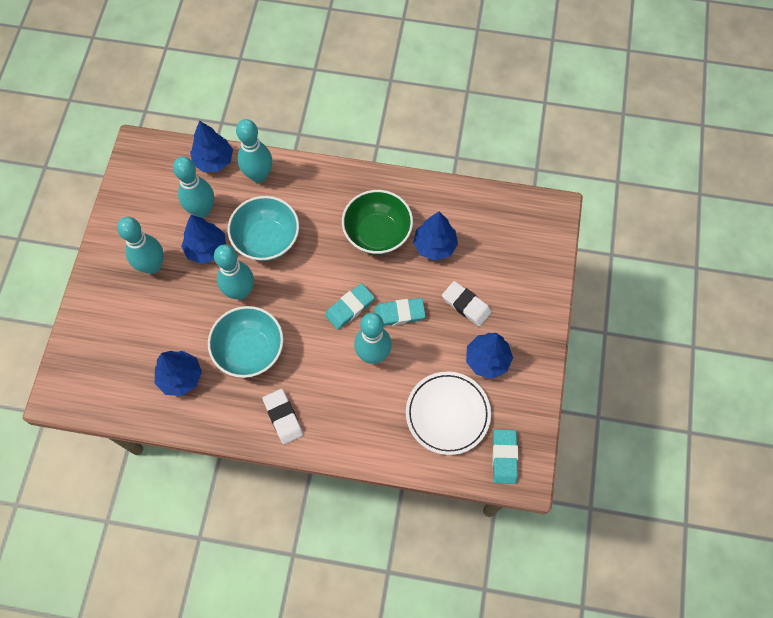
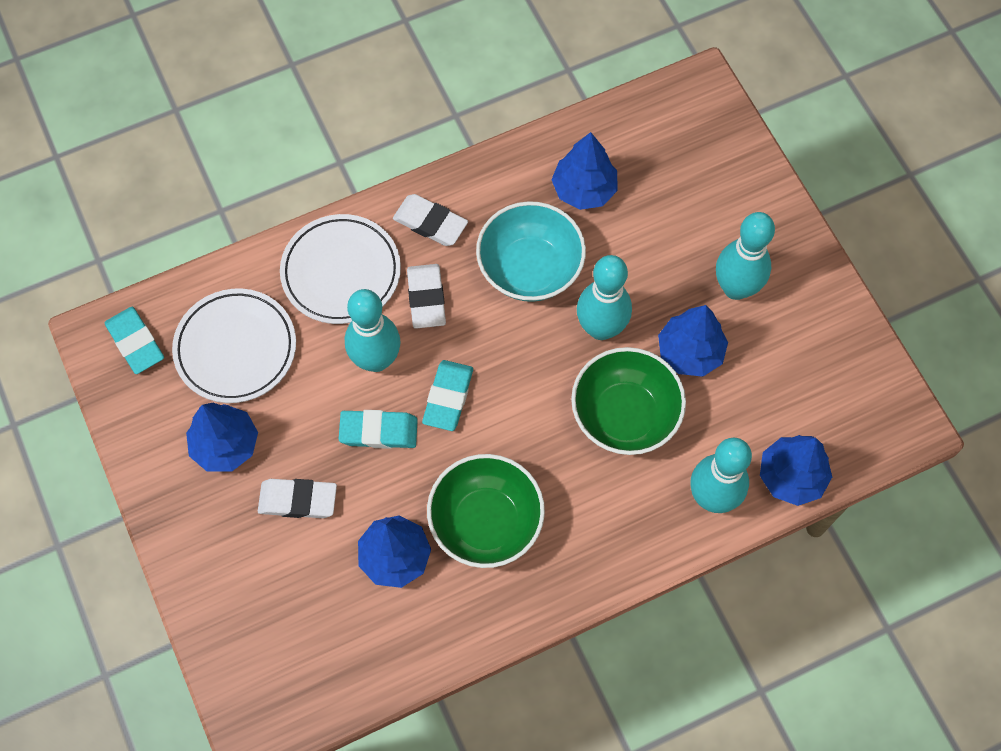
camera: 145 degrees right, 0 degrees up
turquoise bowling pin [173,157,214,218] -> none
turquoise bowl [228,196,299,261] -> green bowl [571,347,686,455]
turquoise eraser [374,298,426,326] -> turquoise eraser turned 45 degrees clockwise [339,410,418,449]
none -> white plate [280,214,401,324]
none -> white eraser [407,264,446,329]

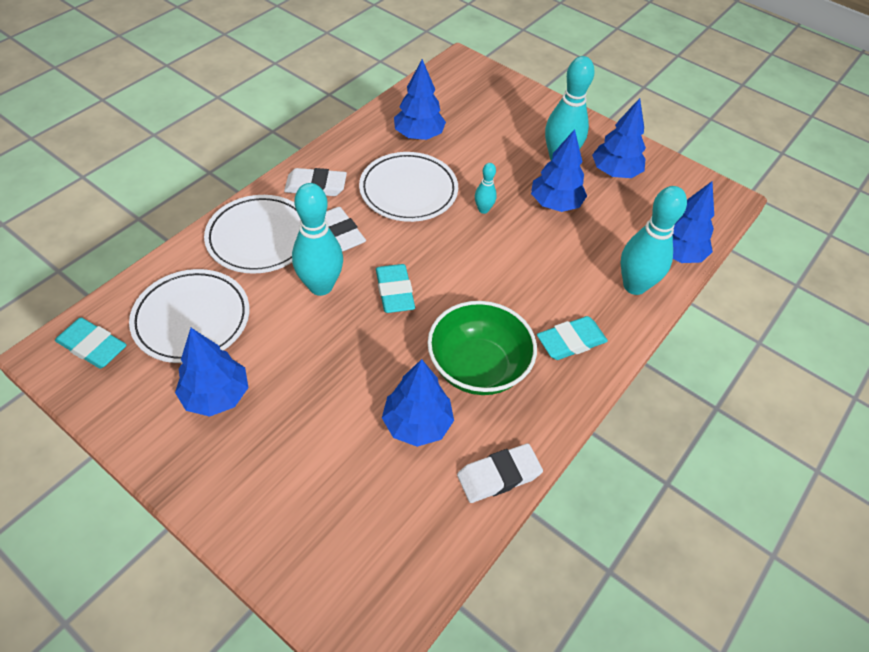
camera: 30 degrees left, 15 degrees down
white eraser [258,479,337,518] -> white eraser moved to [457,443,543,503]
turquoise eraser [339,410,418,449] -> turquoise eraser moved to [537,316,608,360]
turquoise bowl [476,201,586,302] -> white plate [359,152,458,222]
green bowl [571,347,686,455] -> none
turquoise bowling pin [577,255,632,340] -> turquoise bowling pin [475,163,497,214], size x0.49
none -> blue tree [592,98,646,178]

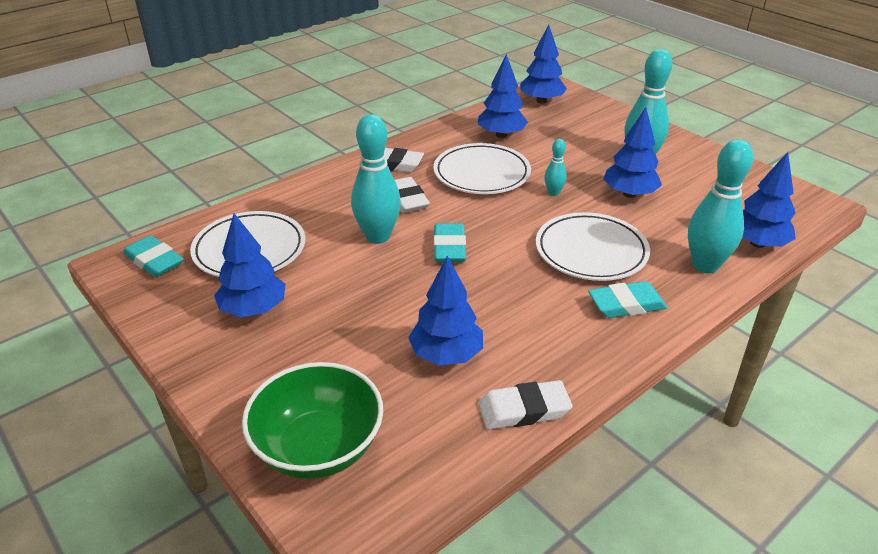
camera: 15 degrees right, 15 degrees down
white plate [204,195,301,274] -> white plate moved to [536,212,650,281]
green bowl [427,301,537,395] -> green bowl moved to [242,362,383,479]
blue tree [592,98,646,178] -> blue tree moved to [520,25,567,104]

